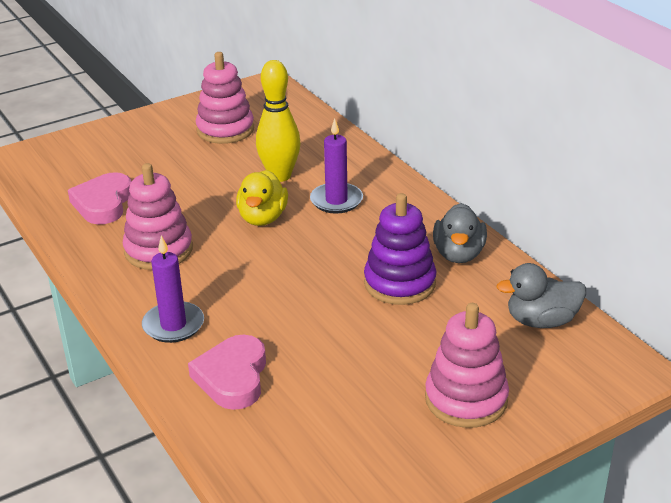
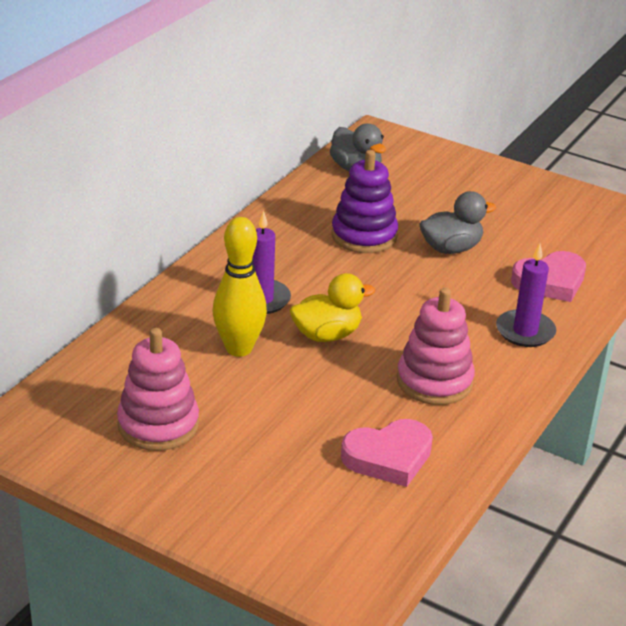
camera: 120 degrees left, 0 degrees up
pink stacking toy [425,303,509,428] -> none
grey duck [433,203,487,263] -> grey duck moved to [419,191,496,254]

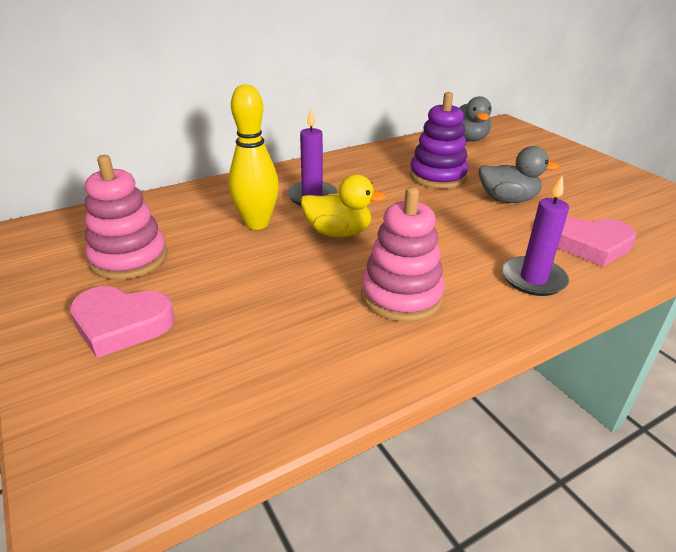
camera: 30 degrees right, 0 degrees up
pink heart [341,419,433,487] -> pink heart moved to [70,286,175,358]

